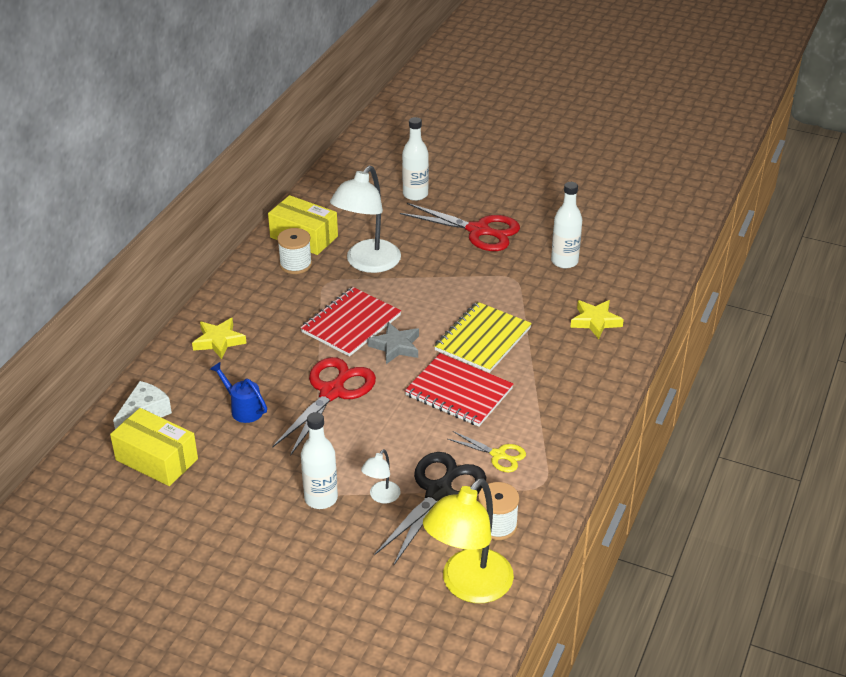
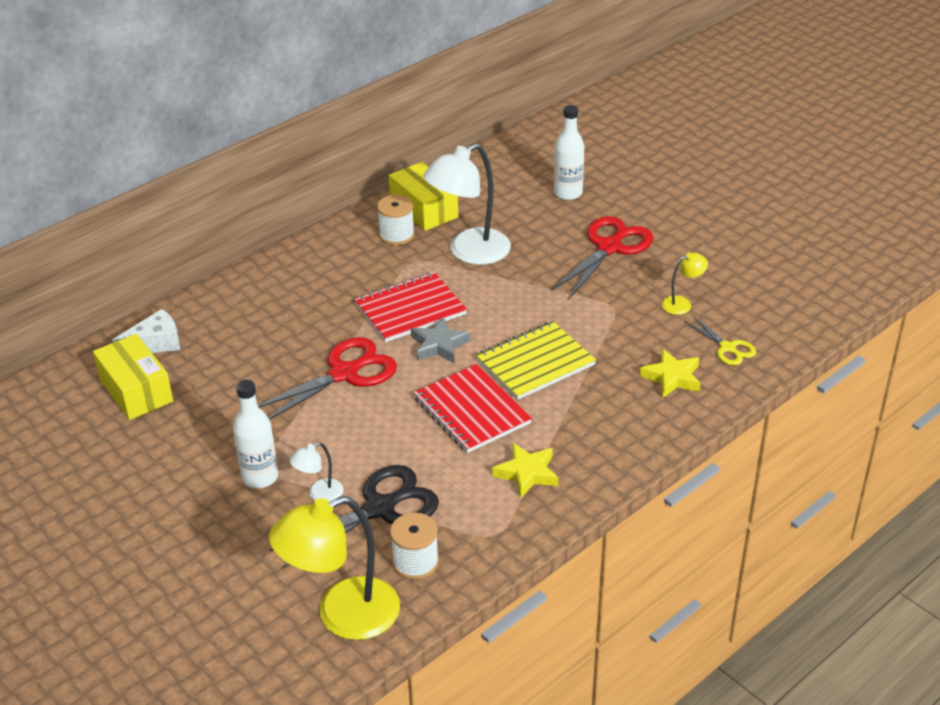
camera: 25 degrees right, 0 degrees up
yellow star [192,318,247,359] -> yellow star moved to [492,443,558,498]
blue watering can [210,362,267,423] -> none
red scissors [400,203,520,251] -> red scissors turned 105 degrees counterclockwise [551,216,653,299]
yellow scissors [448,431,526,472] -> yellow scissors moved to [684,316,756,366]
white bottle [551,182,582,268] -> yellow lamp [661,253,708,315]

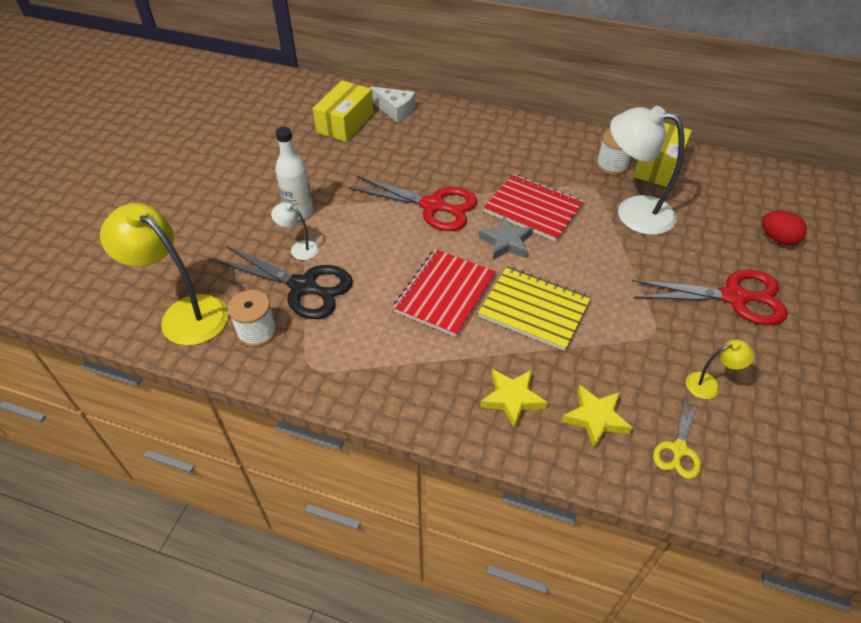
camera: 60 degrees right, 10 degrees up
yellow star [492,443,558,498] -> yellow star moved to [480,369,548,430]
white bottle [554,105,584,200] -> red egg [762,211,807,245]
yellow lamp [661,253,708,315] -> yellow lamp turned 45 degrees counterclockwise [686,339,755,399]

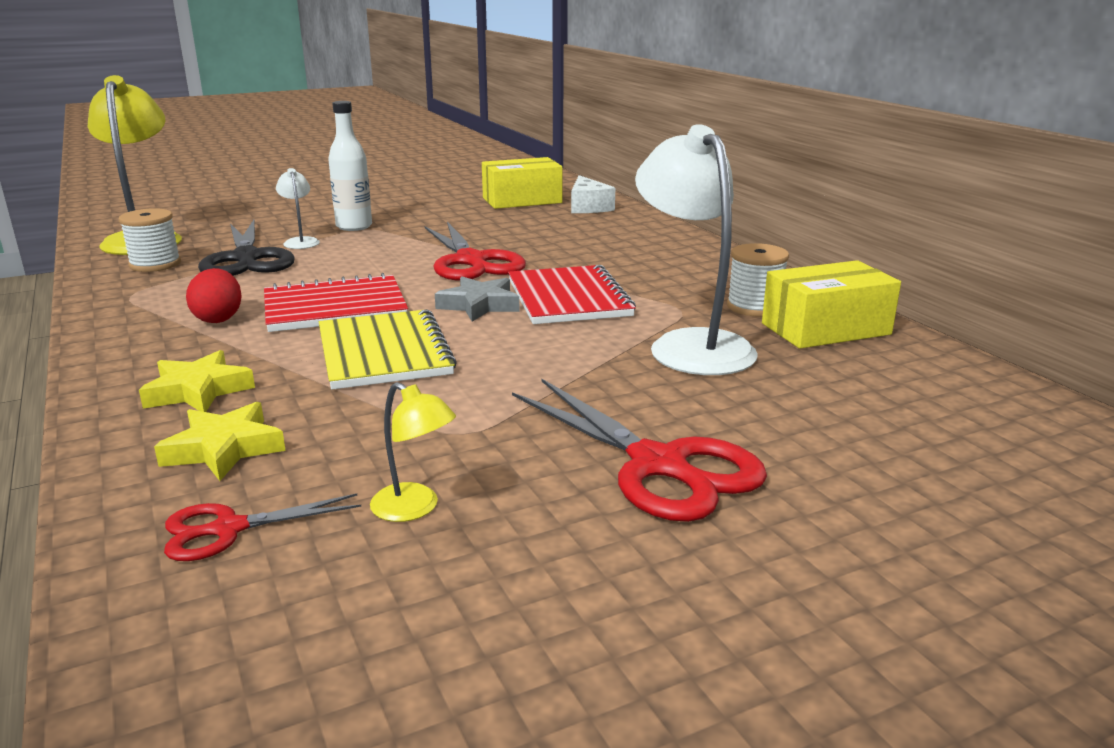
camera: 45 degrees right, 25 degrees down
yellow scissors [653,397,701,479] -> red scissors [164,493,361,561]
red egg [762,211,807,245] -> red egg moved to [186,268,242,323]

